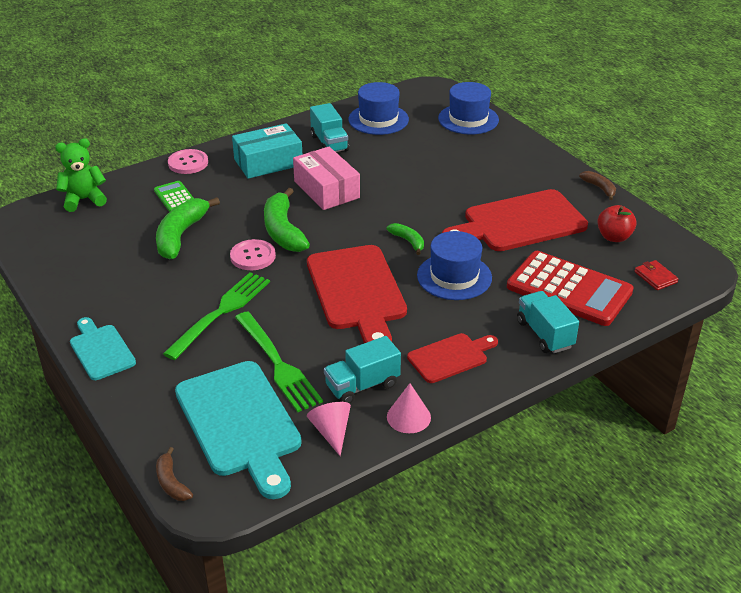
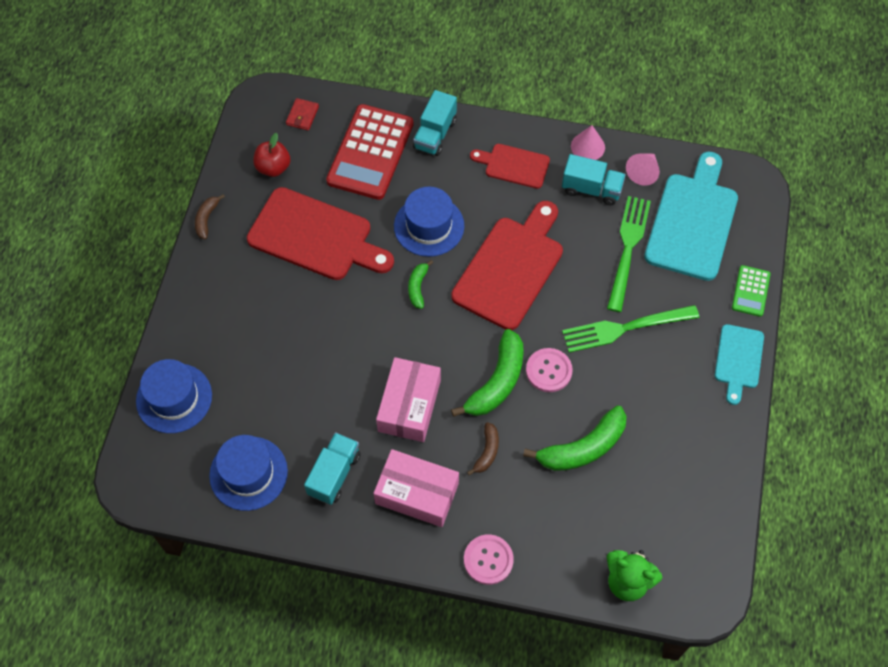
camera: 135 degrees left, 25 degrees up
green calculator [154,181,194,212] -> green calculator moved to [732,265,771,317]
brown banana [156,447,193,501] -> brown banana moved to [467,422,499,476]
turquoise box [232,123,302,179] -> pink box [374,449,459,527]
red calculator [507,251,634,326] -> red calculator turned 150 degrees counterclockwise [326,104,414,200]

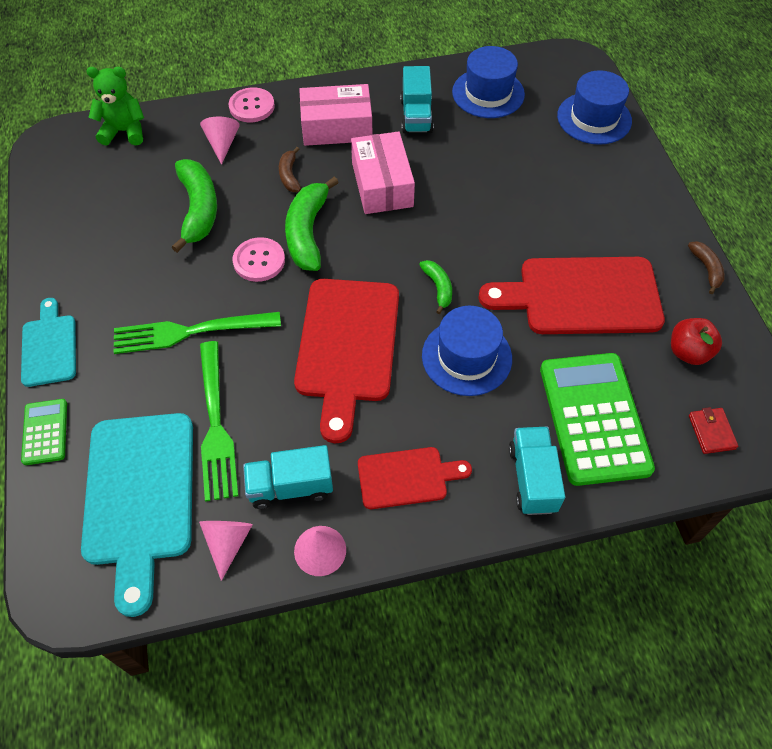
camera: 155 degrees right, 5 degrees down
red calculator [326,104,414,200] -> green calculator [540,353,655,486]
green banana [523,405,627,471] -> green banana turned 135 degrees clockwise [171,159,217,253]
green fork [562,305,699,353] -> green fork turned 150 degrees counterclockwise [114,312,281,354]
none -> pink cone [200,116,240,165]

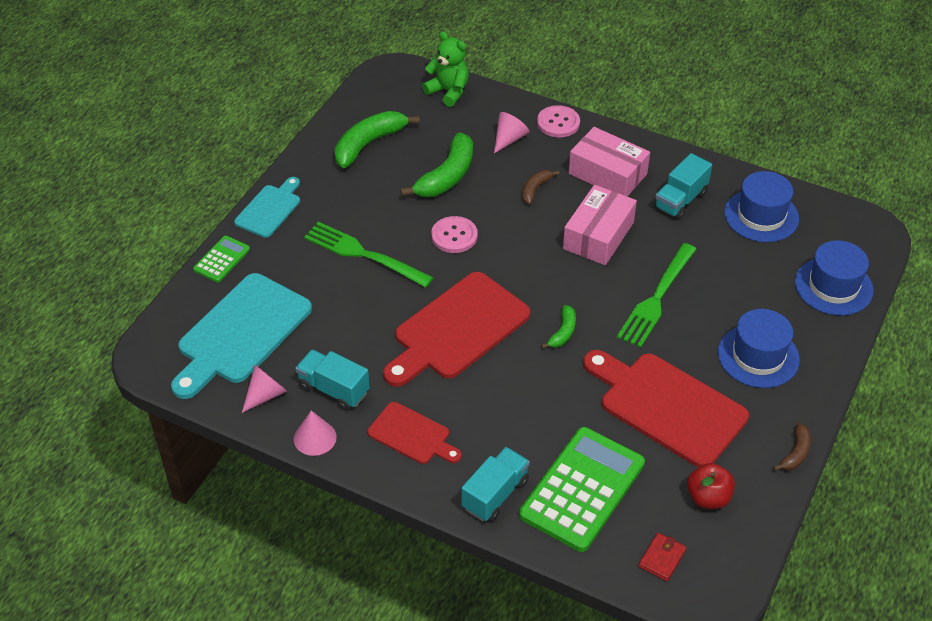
camera: 40 degrees right, 10 degrees down
green fork [200,341,239,502] -> green fork moved to [617,243,696,348]
green banana [285,177,339,271] -> green banana moved to [335,111,420,168]
blue hat [422,306,512,396] -> blue hat moved to [718,309,800,388]

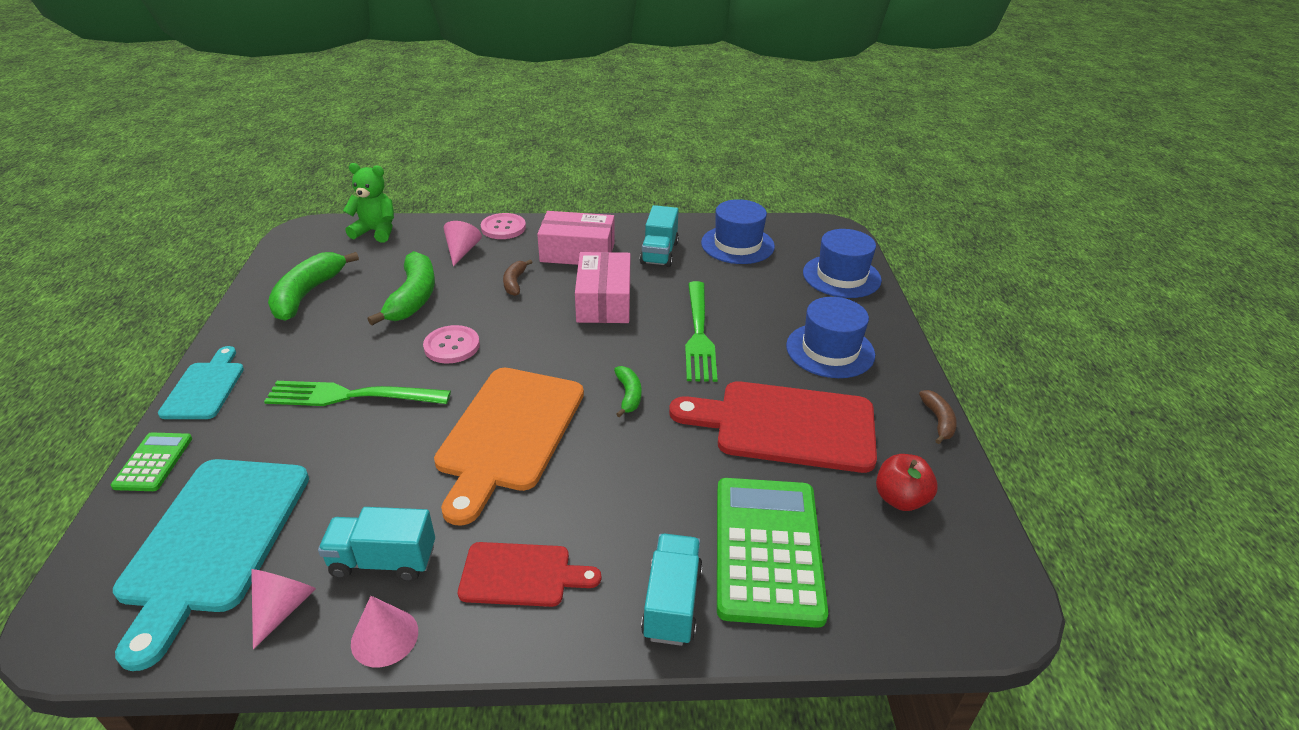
camera: 30 degrees left, 10 degrees down
red cutting board [383,272,531,387] -> orange cutting board [434,368,584,526]
red wallet [638,533,686,581] -> none

